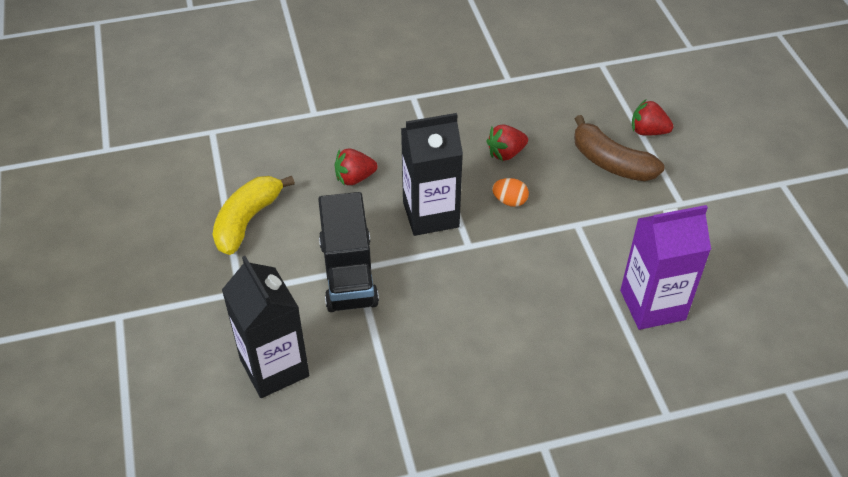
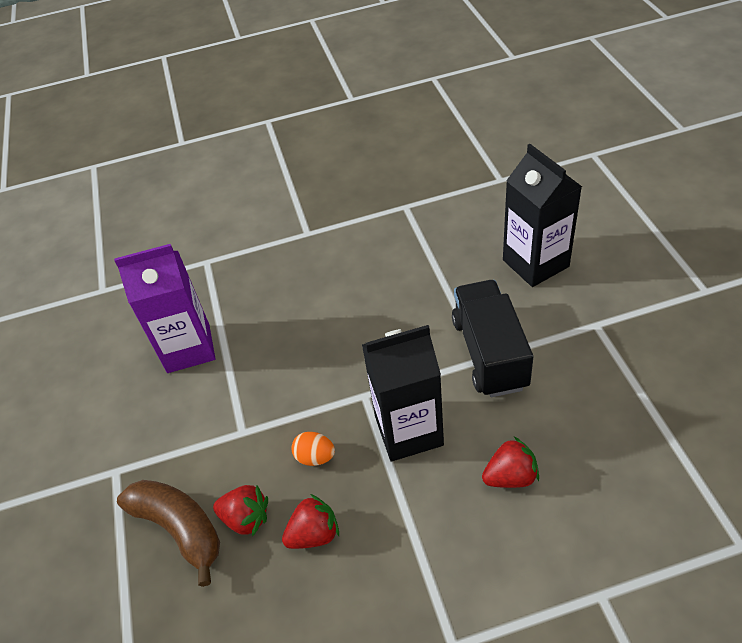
camera: 175 degrees left, 0 degrees up
yellow banana [213,176,295,255] -> none
red strawberry [632,99,674,135] -> red strawberry moved to [213,485,268,537]

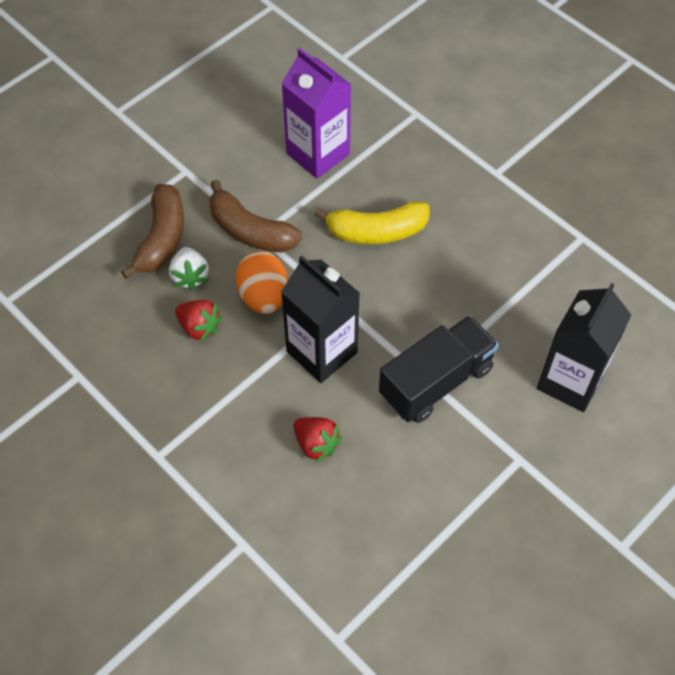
camera: 55 degrees right, 10 degrees up
red strawberry [213,485,268,537] -> white strawberry [169,247,209,291]
orange egg [291,432,335,466] -> orange egg [235,251,288,314], size x1.74
none -> brown banana [209,180,302,252]
none -> yellow banana [314,201,430,245]

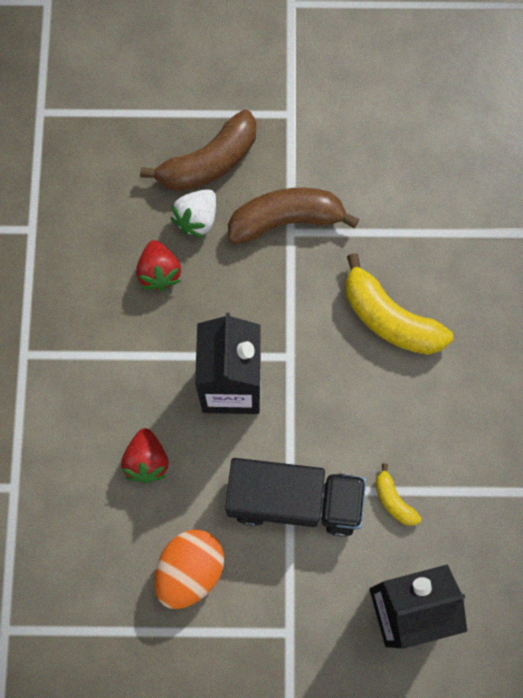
camera: 45 degrees right, 15 degrees up
brown banana [209,180,302,252] -> brown banana turned 90 degrees clockwise [228,188,359,244]
orange egg [235,251,288,314] -> orange egg moved to [155,530,224,609]
purple carton [281,48,351,179] -> none
none -> yellow banana [375,463,421,526]

